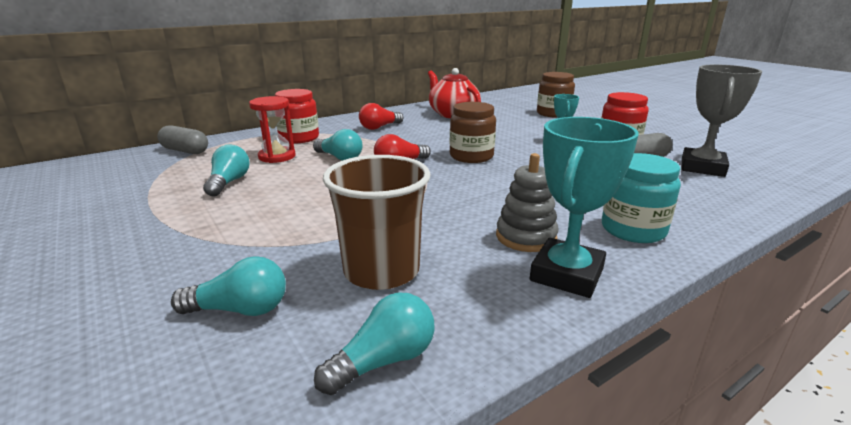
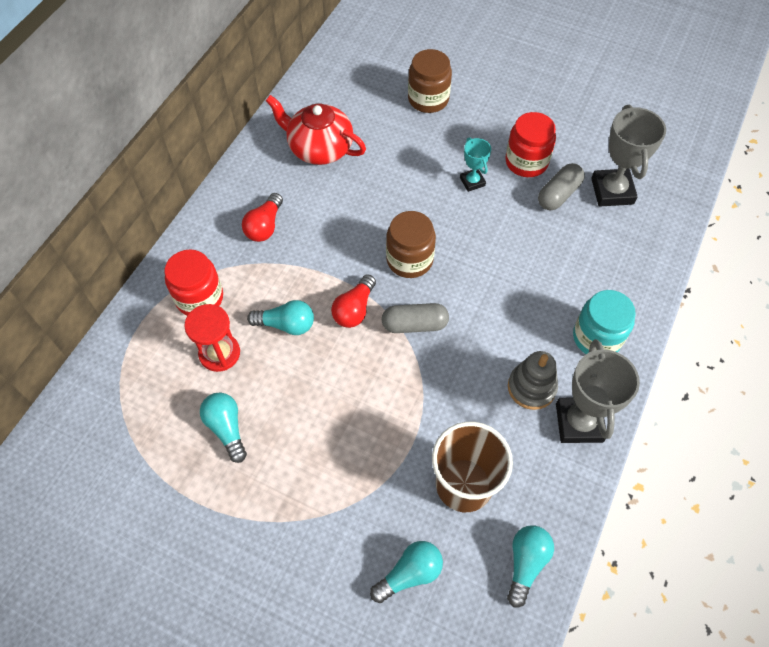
camera: 30 degrees left, 35 degrees up
grey capsule [157,125,208,154] -> grey capsule moved to [382,303,449,333]
turquoise trophy [530,117,639,298] -> grey trophy [556,339,640,443]

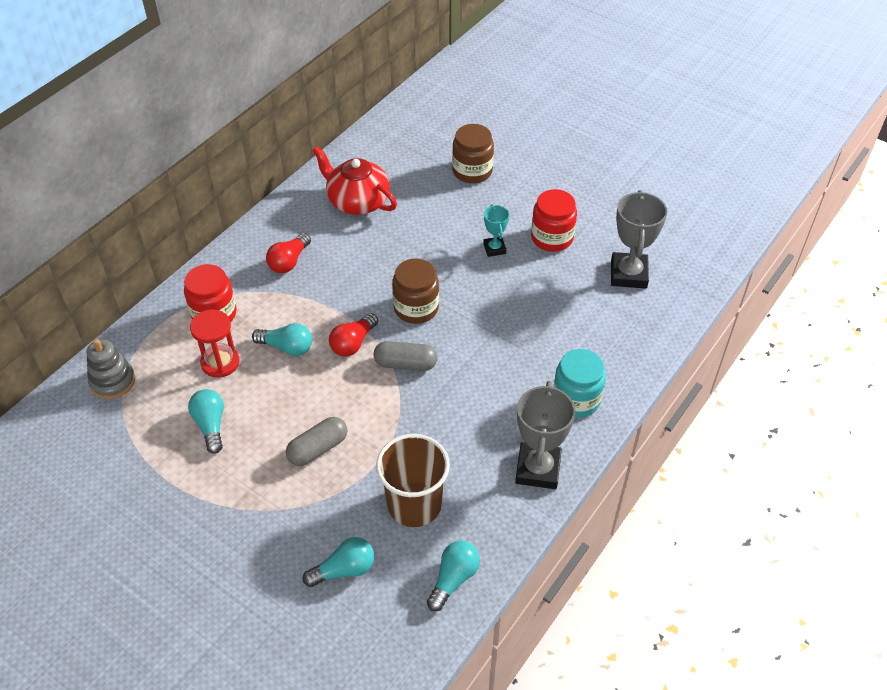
camera: 10 degrees right, 10 degrees down
grey stacking toy [508,351,558,410] -> grey stacking toy moved to [87,339,135,399]
grey capsule [538,163,585,210] -> grey capsule moved to [286,417,347,466]

